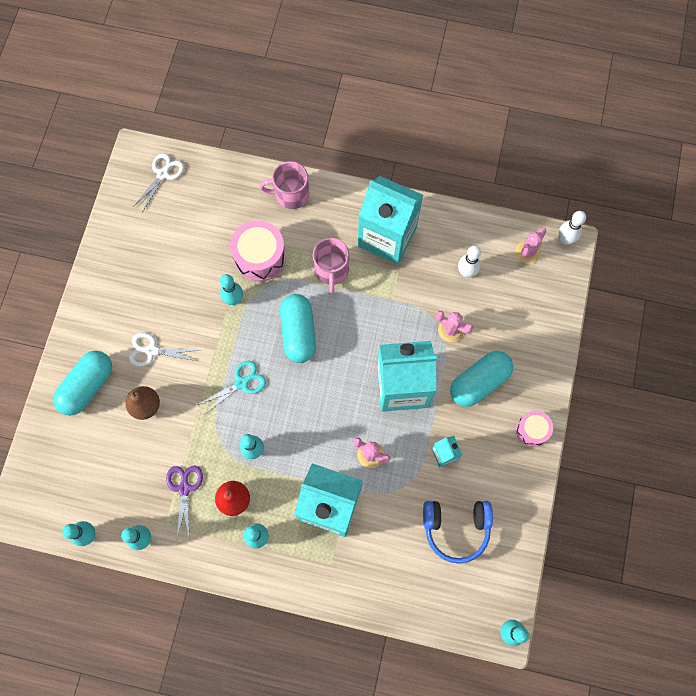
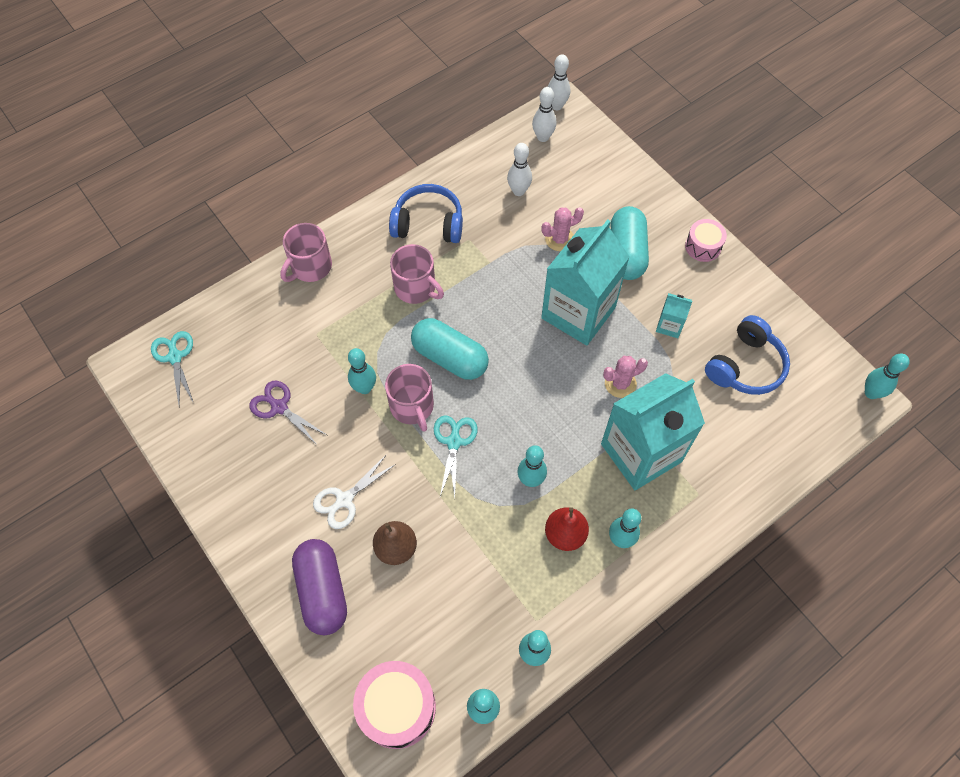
camera: 50 degrees left, 10 degrees down
turquoise capsule [53,351,112,415] -> purple capsule [292,539,347,635]
white scissors [133,153,184,213] -> turquoise scissors [151,331,193,405]
purple scissors [166,465,203,540] -> purple scissors moved to [249,381,327,446]
pink drum [230,220,286,282] -> pink drum moved to [353,661,436,749]
turquoise carton [358,176,423,265] -> blue headphones [389,184,463,243]
pink cactus [516,227,546,264] -> white bowling pin [532,87,556,142]
none -> pink mug [385,364,434,432]

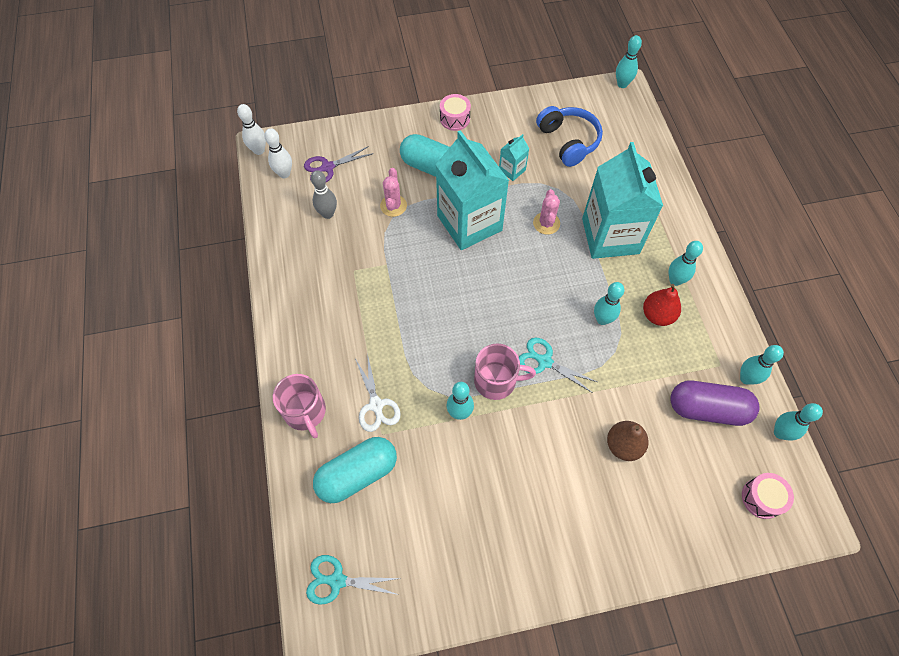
camera: 65 degrees left, 0 degrees up
purple scissors [249,381,327,446] -> purple scissors moved to [304,146,374,182]
purple capsule [292,539,347,635] -> purple capsule moved to [670,380,760,426]
white scissors [313,454,396,529] -> white scissors moved to [355,353,401,432]
pink drum [353,661,436,749] -> pink drum [742,473,794,519], size x0.60
blue headphones [389,184,463,243] -> none
pink mug [390,244,444,304] -> none
turquoise capsule [411,318,489,380] -> turquoise capsule moved to [313,437,397,503]
white bowling pin [507,143,532,196] -> grey bowling pin [311,170,337,219]

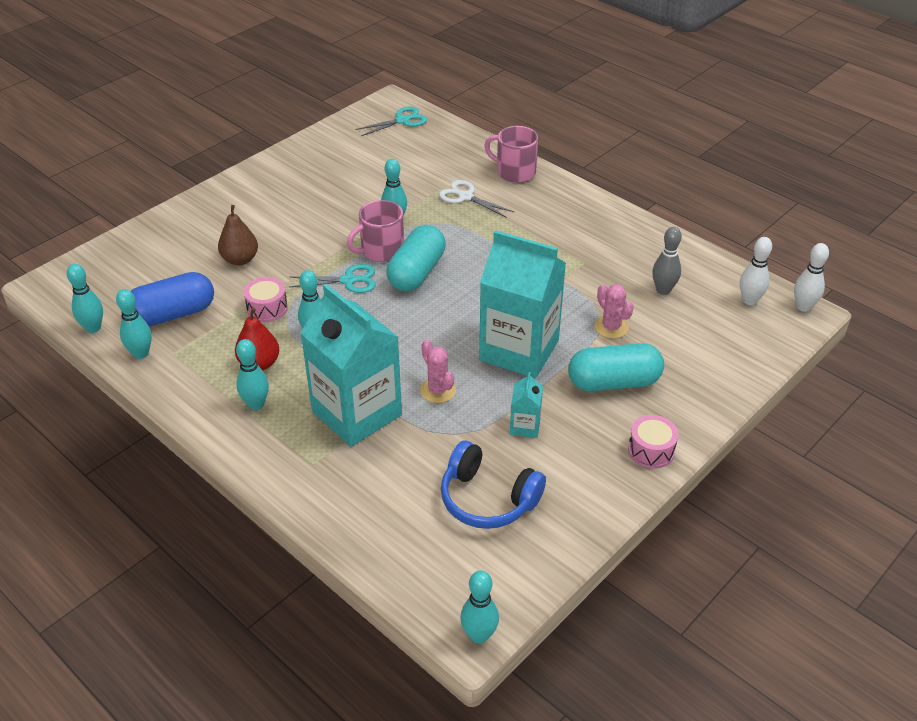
camera: 145 degrees right, 20 degrees down
purple scissors [304,146,374,182] -> none
turquoise capsule [313,437,397,503] -> turquoise capsule moved to [387,225,446,291]
purple capsule [670,380,760,426] -> blue capsule [131,272,214,327]
pink drum [742,473,794,519] -> pink drum moved to [244,277,288,322]

